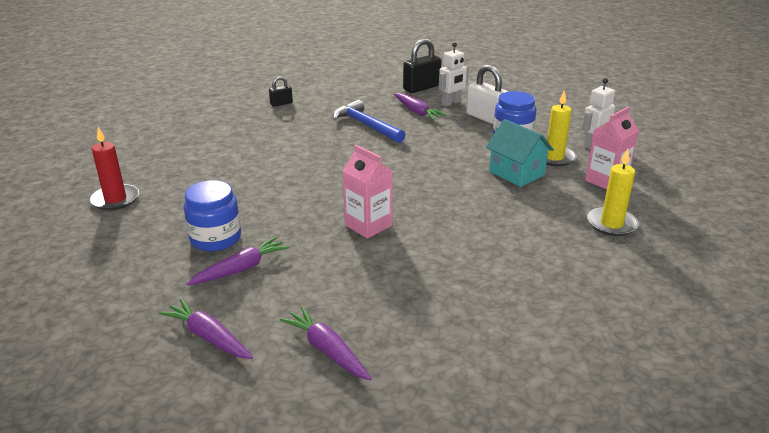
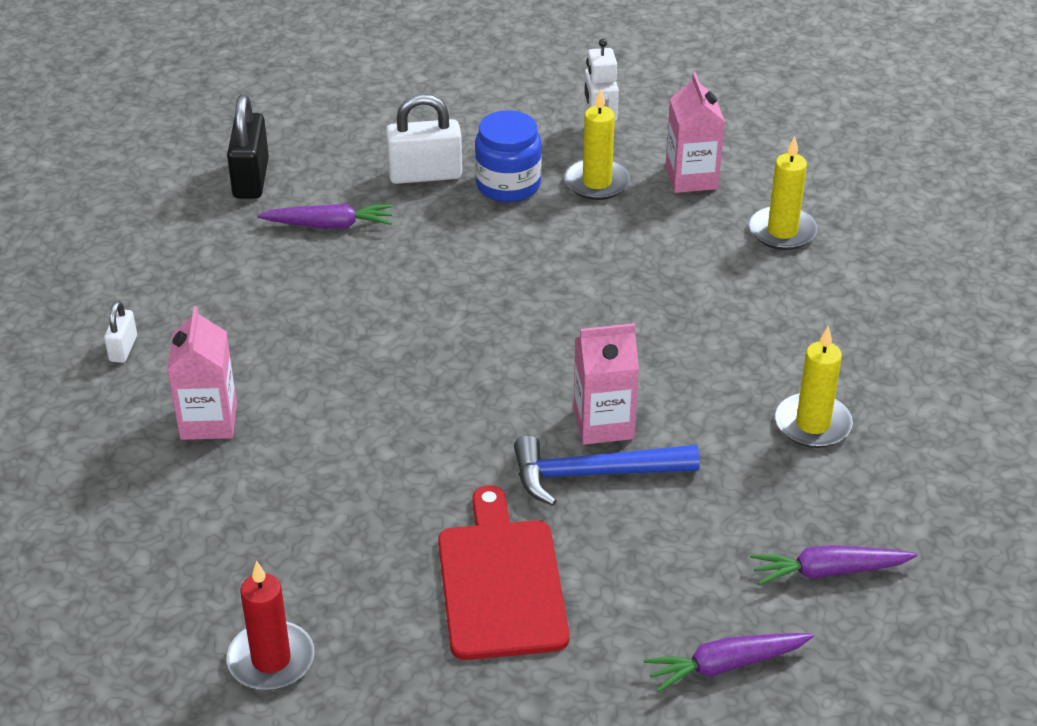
camera: 55 degrees left, 10 degrees up
blue jar [184,180,241,252] -> red cutting board [438,485,570,660]
purple carrot [186,236,289,285] -> none
black padlock [269,76,293,107] -> white padlock [104,301,137,363]
blue hammer [333,100,406,143] -> blue hammer moved to [514,435,700,506]
white robot [439,42,469,107] -> none
turquoise house [486,119,554,187] -> none
none -> pink carton [167,306,237,440]
none -> yellow candle [775,326,853,448]

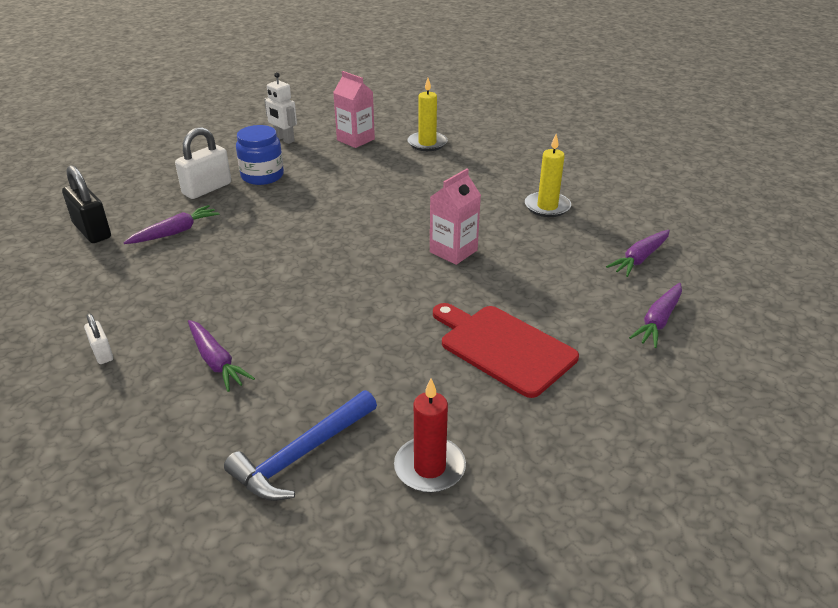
camera: 40 degrees left, 5 degrees down
pink carton [167,306,237,440] -> purple carrot [188,320,255,392]
blue hammer [514,435,700,506] -> blue hammer moved to [224,390,377,501]
yellow candle [565,88,630,200] -> none

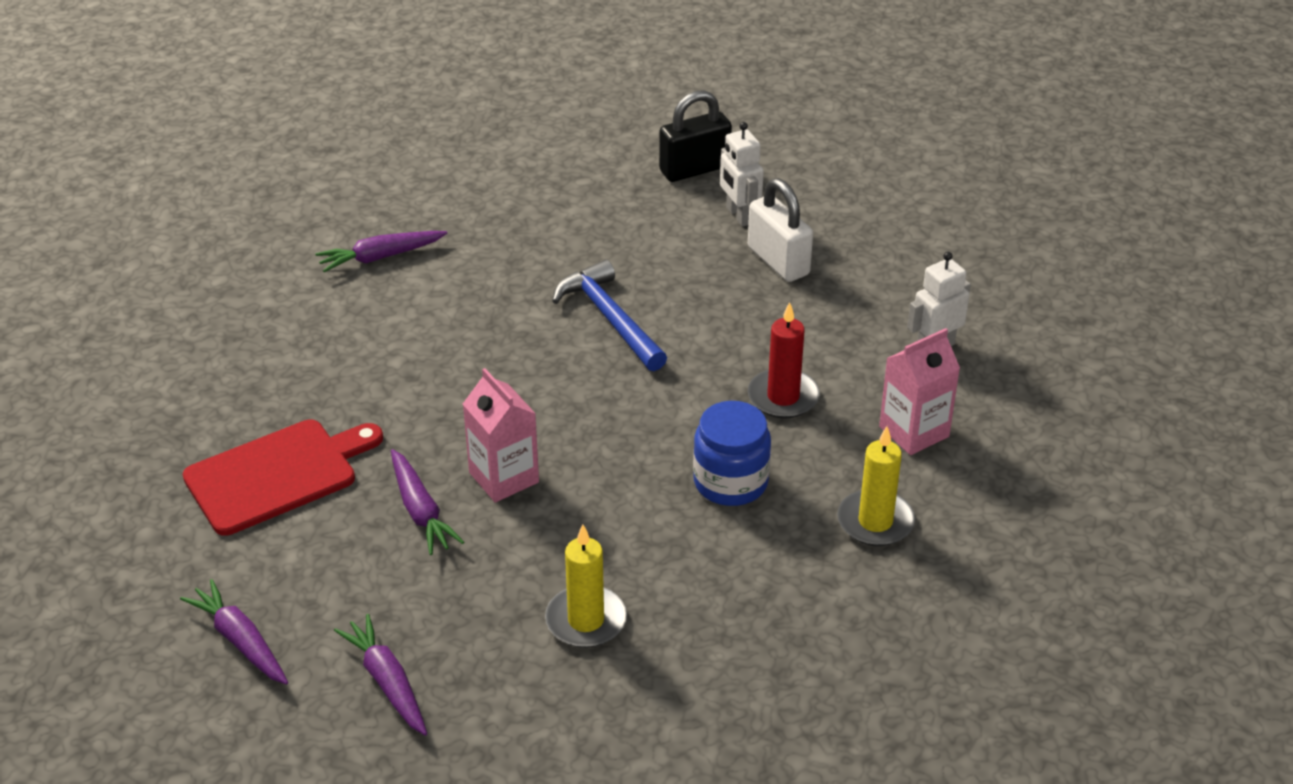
camera: 105 degrees right, 5 degrees up
white padlock [84,313,113,364] -> none
purple carrot [123,205,220,244] -> purple carrot moved to [391,449,464,555]
blue hammer [224,390,377,501] -> blue hammer moved to [552,260,667,371]
blue jar [236,125,284,185] -> blue jar moved to [693,401,771,506]
red candle [394,379,466,493] -> red candle moved to [748,302,820,419]
none -> white robot [720,122,764,227]

